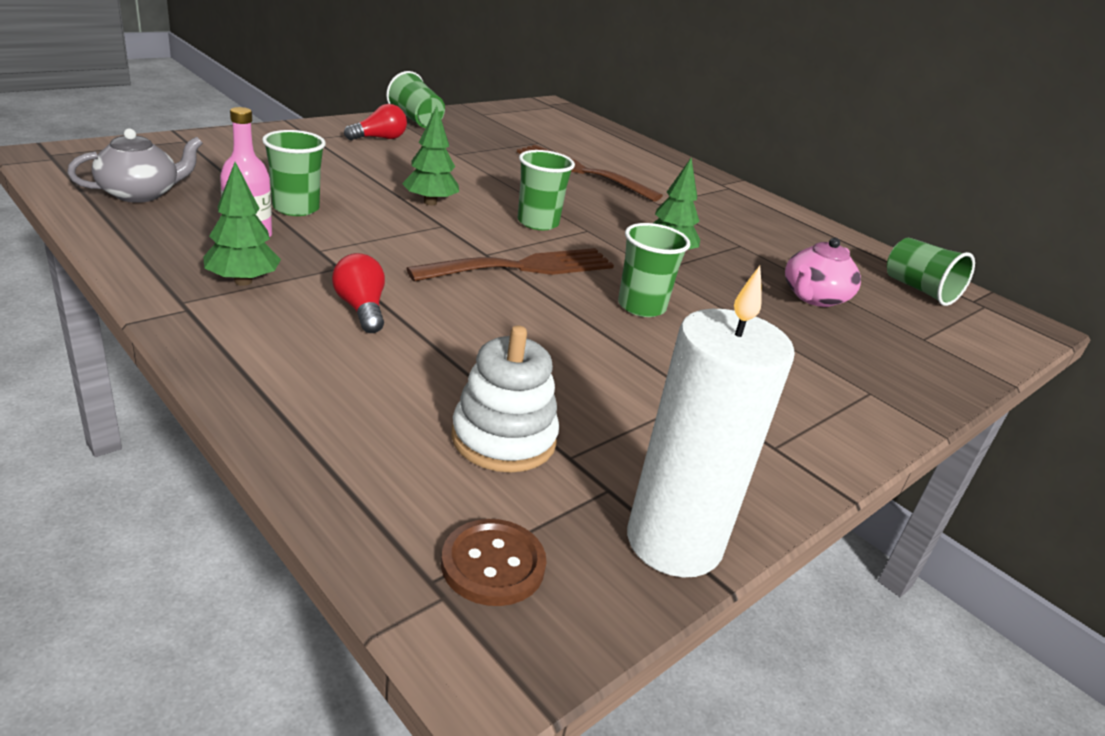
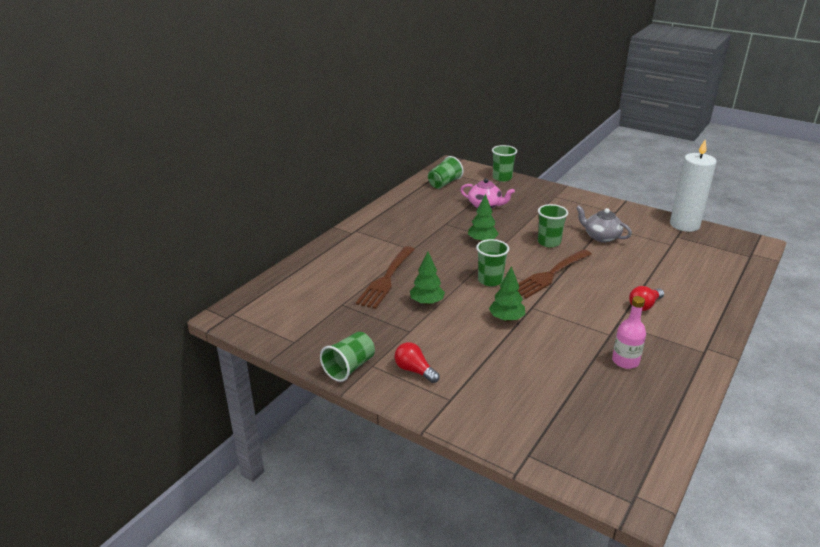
camera: 100 degrees left, 0 degrees up
grey teapot [67,128,203,203] -> grey teapot moved to [576,206,632,242]
green tree [203,162,281,286] -> green tree moved to [410,251,445,305]
green cup [262,130,326,216] -> green cup moved to [492,145,517,182]
brown fork [406,248,614,282] -> brown fork turned 90 degrees counterclockwise [518,249,592,299]
brown button [441,519,547,606] -> none
white stacking toy [451,326,559,472] -> none

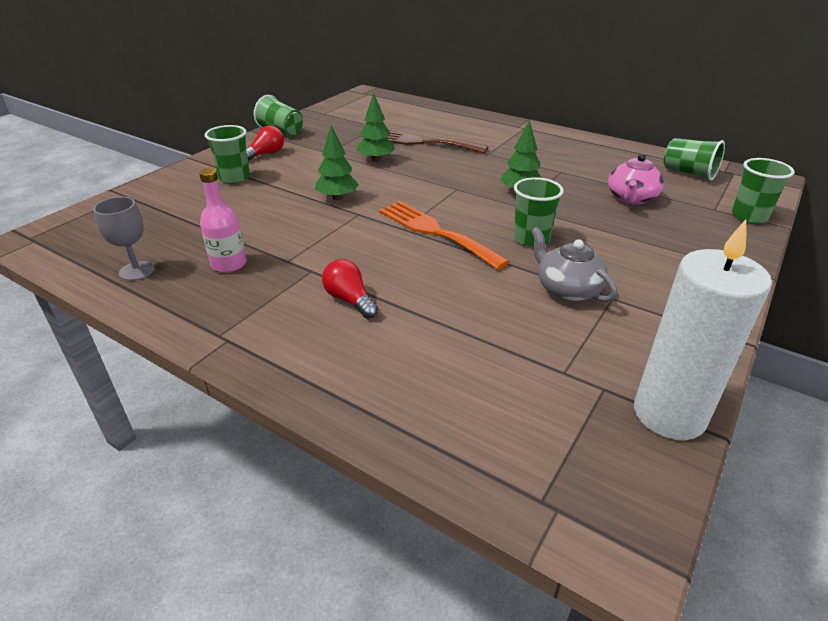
camera: 90 degrees right, 5 degrees up
green cup [476,239,509,286] -> green cup moved to [204,125,250,184]
brown fork [518,249,592,299] -> orange fork [379,201,510,270]
grey teapot [576,206,632,242] -> grey teapot turned 75 degrees counterclockwise [531,227,617,302]
none -> grey goblet [93,197,155,281]

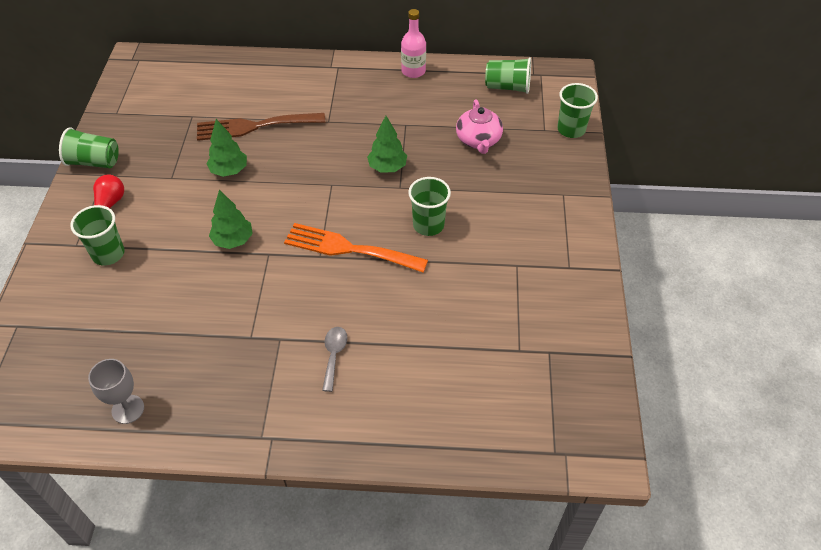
camera: 30 degrees left, 15 degrees up
pink bottle [199,168,247,273] -> pink bottle moved to [401,9,426,78]
red light bulb [322,259,378,319] -> grey spoon [322,327,347,392]
grey teapot [531,227,617,302] -> none
white candle [634,220,772,440] -> none

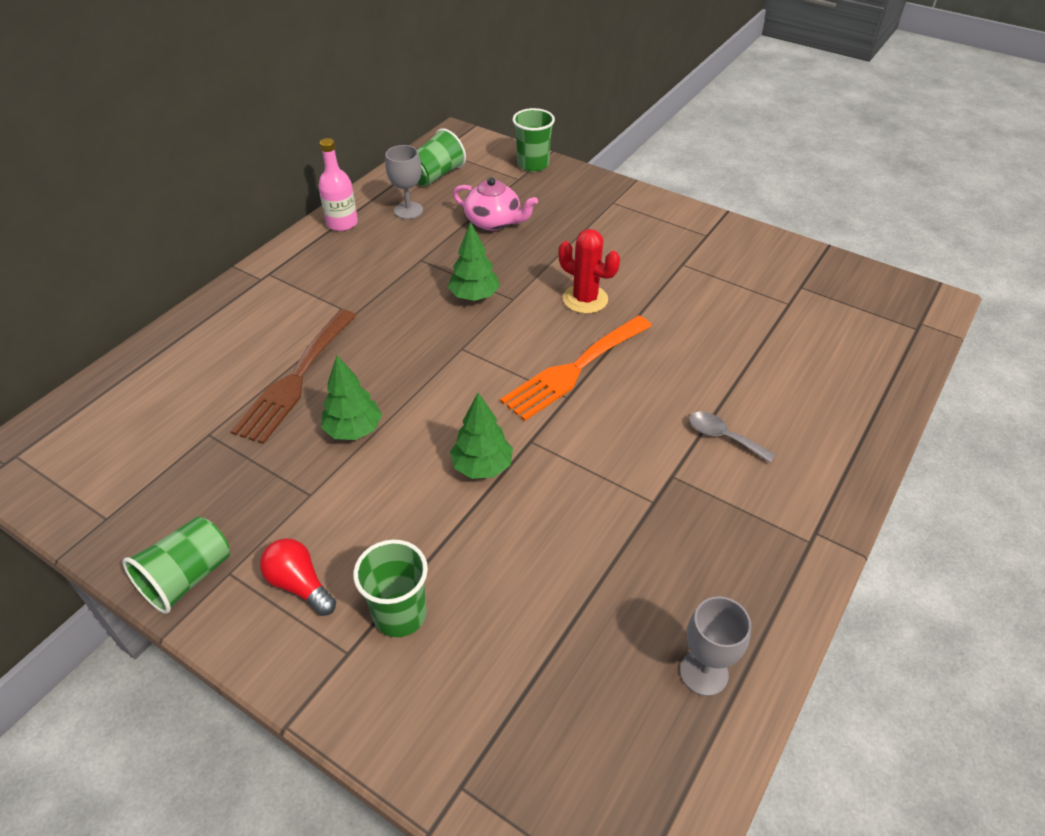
camera: 60 degrees left, 5 degrees down
green cup [408,177,451,236] -> red cactus [558,229,620,314]
none -> grey goblet [385,145,423,219]

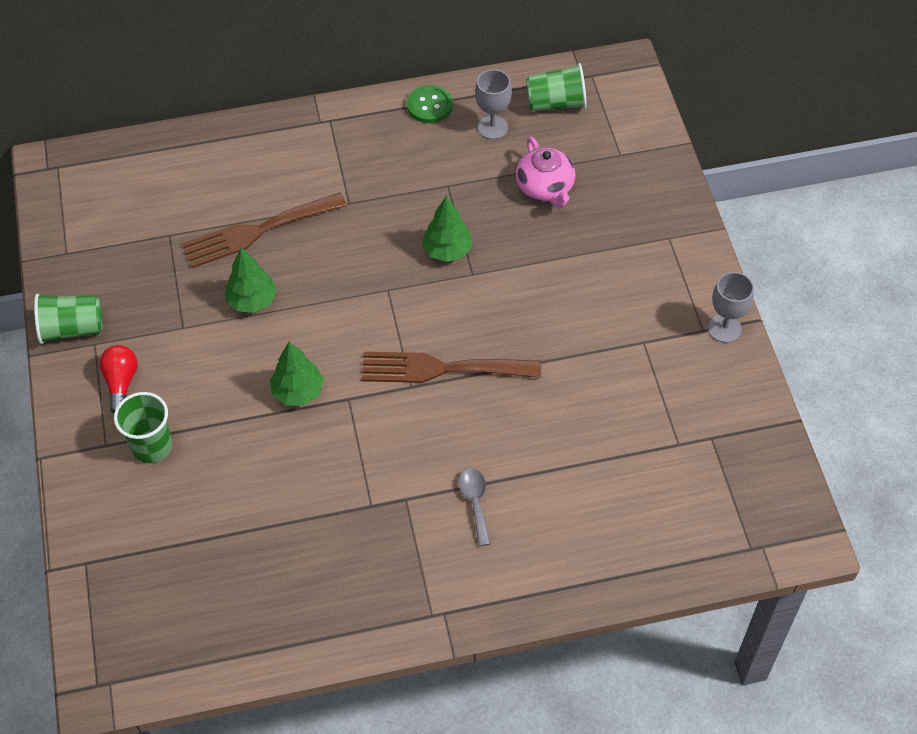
camera: 45 degrees right, 10 degrees up
pink bottle [318,138,358,231] -> green button [407,85,453,123]
orange fork [500,315,652,421] -> brown fork [362,352,541,383]
green cup [513,108,555,172] -> none
red cactus [558,229,620,314] -> none
grey goblet [680,596,751,696] -> grey goblet moved to [708,272,754,343]

